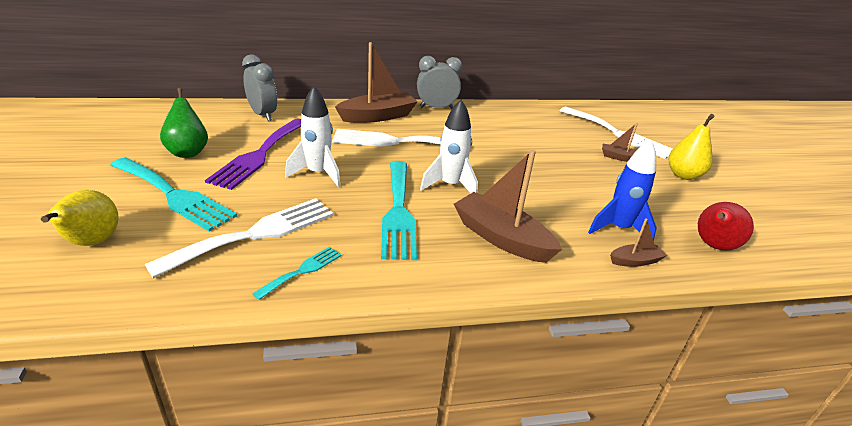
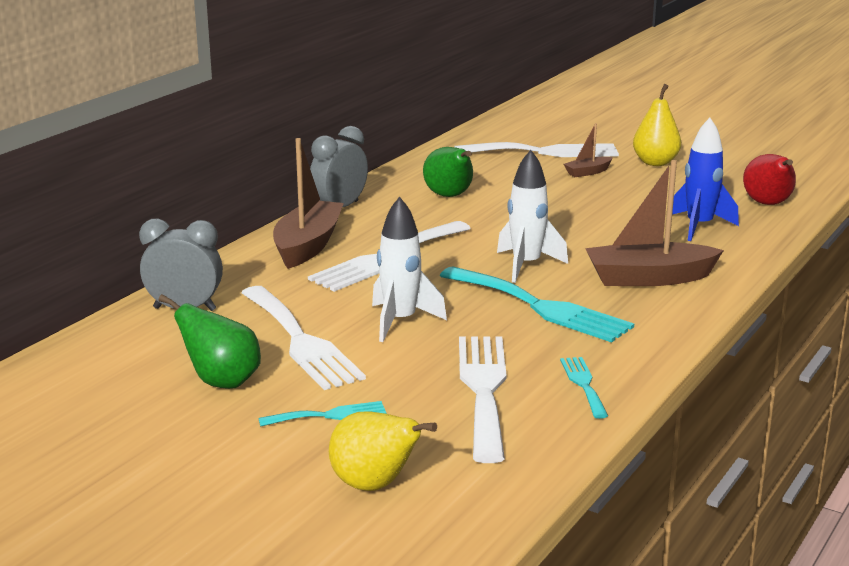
camera: 45 degrees left, 10 degrees down
turquoise fork [111,157,237,232] -> turquoise fork [258,401,387,427], size x0.50
purple fork [205,119,301,190] -> white fork [241,286,366,390]
brown boat [610,218,667,267] -> none
none -> green pear [423,147,473,197]

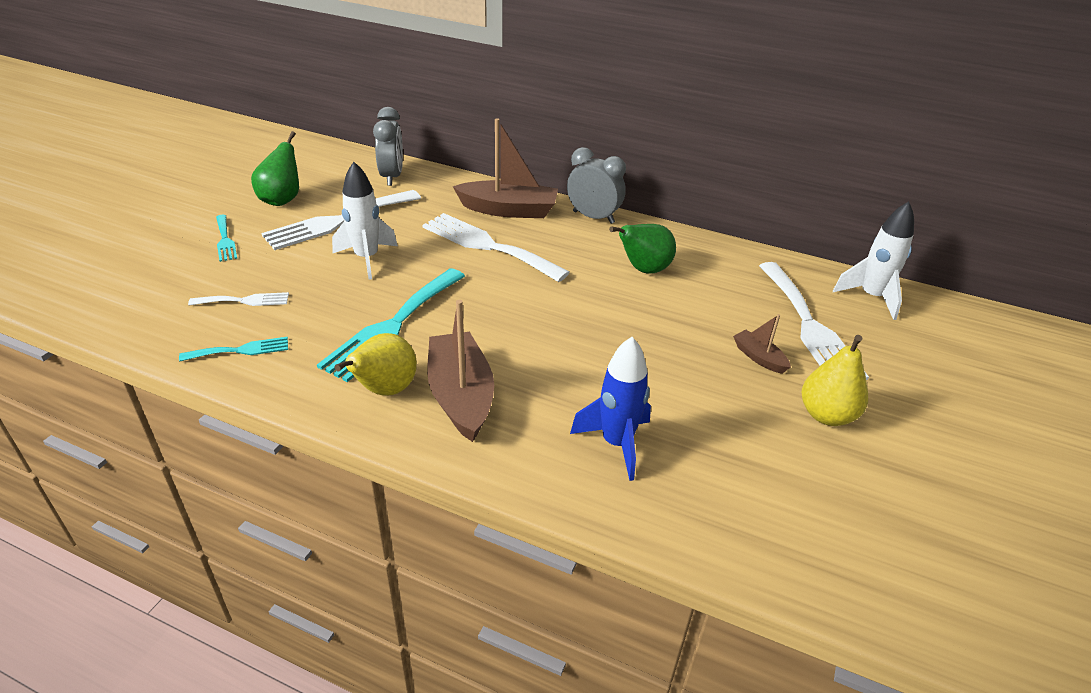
camera: 80 degrees right, 15 degrees up
yellow pear [329,411,437,491] -> yellow pear moved to [334,333,417,396]
white fork [459,336,506,463] -> white fork [188,292,289,306], size x0.50
white rocket [497,150,568,283] -> white rocket moved to [833,202,914,320]
red pear [743,154,796,205] -> none

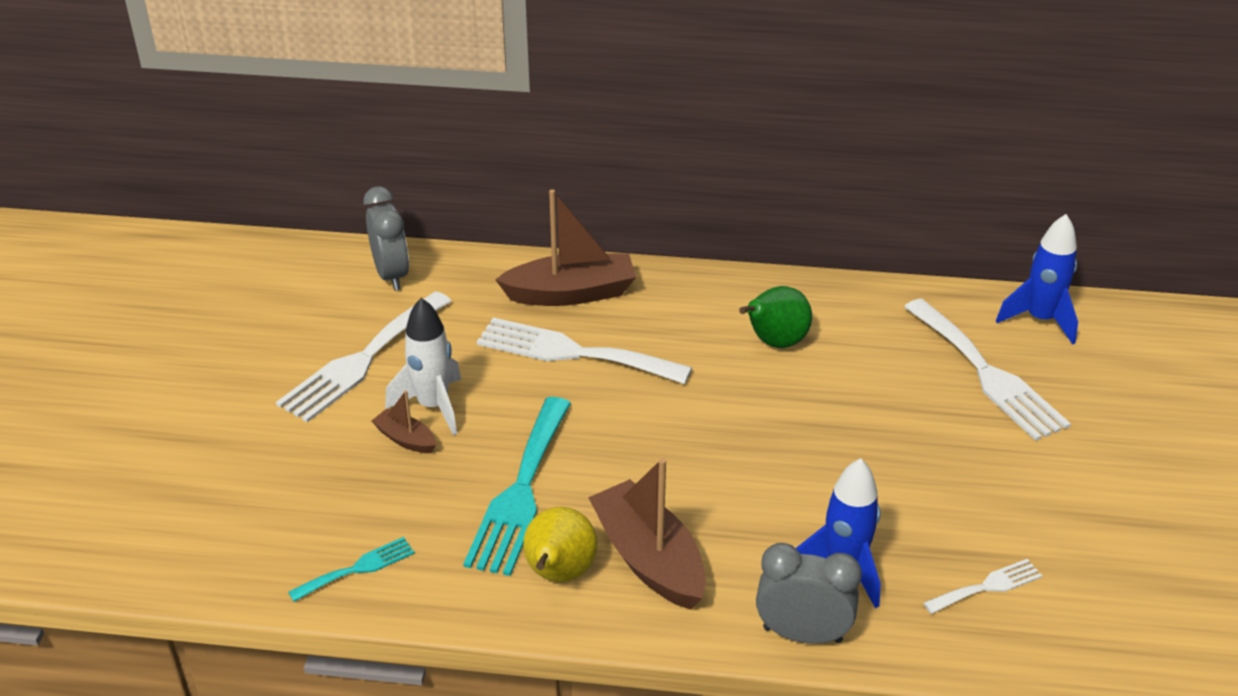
camera: 15 degrees left, 0 degrees up
white fork [188,292,289,306] -> white fork moved to [923,559,1042,614]
turquoise fork [216,215,237,262] -> none
green pear [251,131,299,206] -> none
grey clock [567,147,626,224] -> grey clock moved to [756,543,862,644]
brown boat [733,314,791,374] -> brown boat moved to [372,390,436,453]
yellow pear [802,335,868,426] -> none
white rocket [833,202,914,320] -> blue rocket [996,214,1078,345]

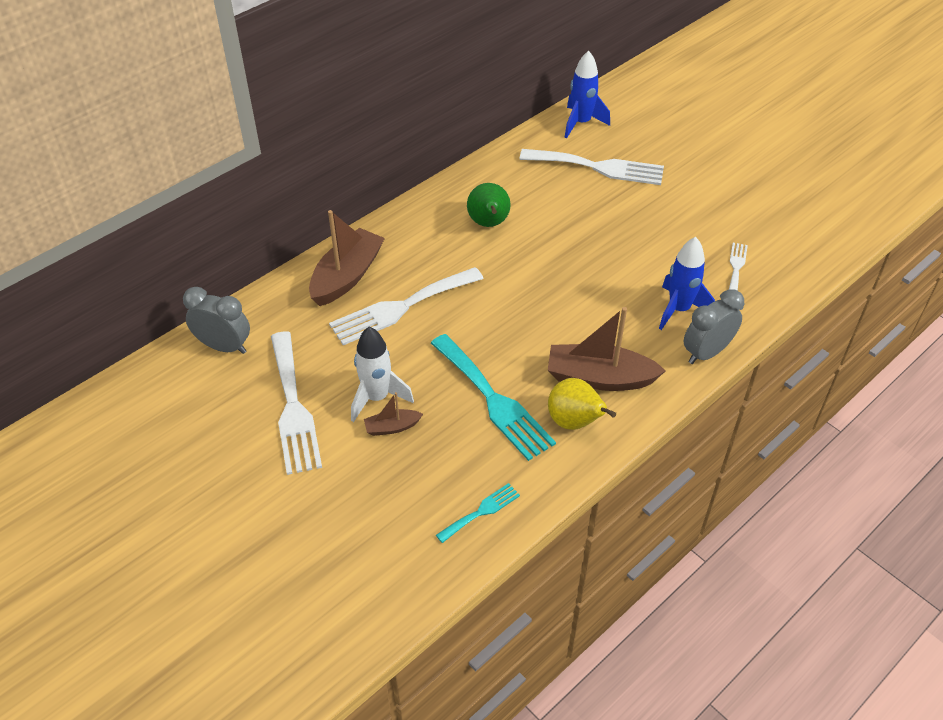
camera: 50 degrees left, 10 degrees up
turquoise fork [288,537,415,602] -> turquoise fork turned 45 degrees clockwise [436,483,520,543]

